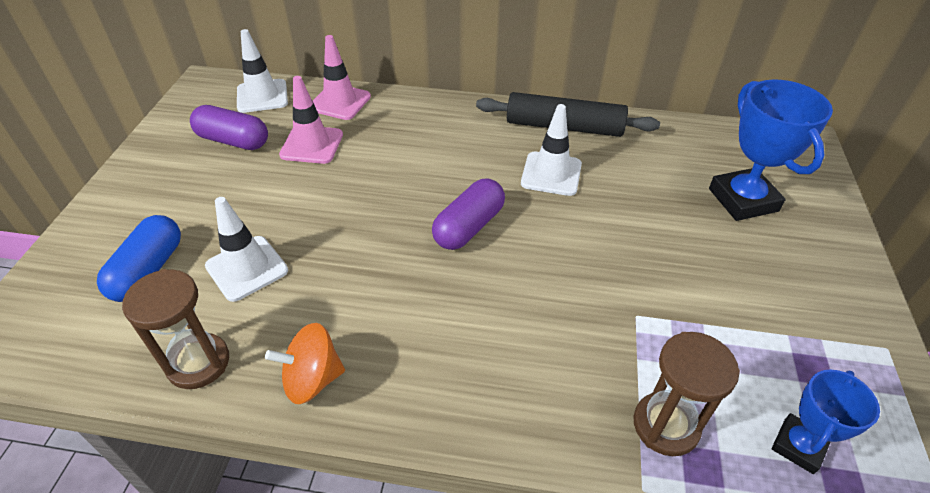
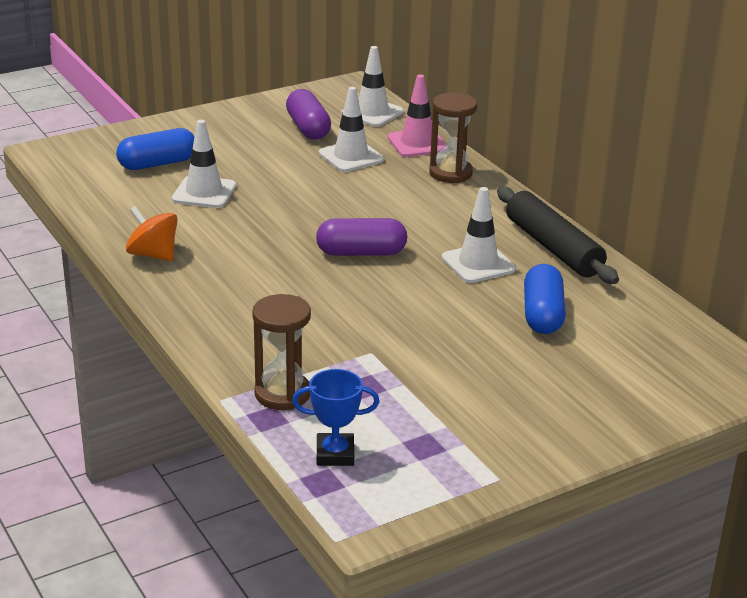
camera: 50 degrees right, 15 degrees down
brown hourglass [122,269,229,389] -> brown hourglass moved to [429,93,477,183]
pink traffic cone [279,76,343,164] -> white traffic cone [319,87,384,172]
blue trophy [709,79,833,221] -> none
none -> blue capsule [524,264,566,334]

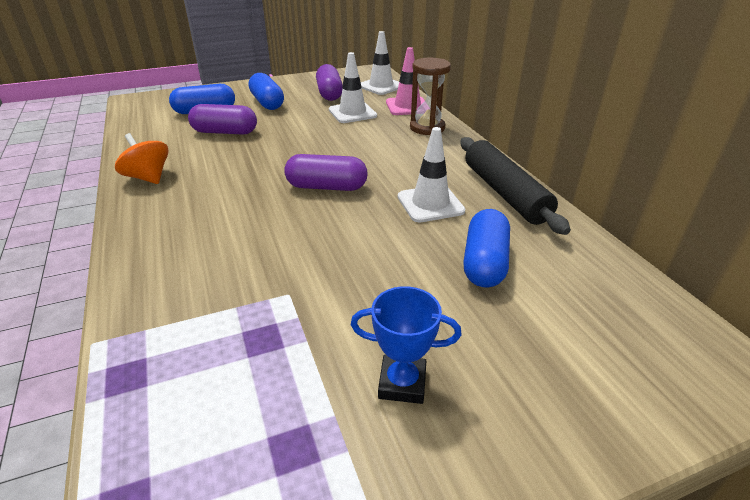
camera: 10 degrees right, 5 degrees up
white traffic cone [172,120,236,208] -> purple capsule [188,104,257,135]
brown hourglass [252,294,311,410] -> none
blue trophy [292,369,379,466] -> blue trophy moved to [351,286,461,404]
none -> blue capsule [249,73,284,110]

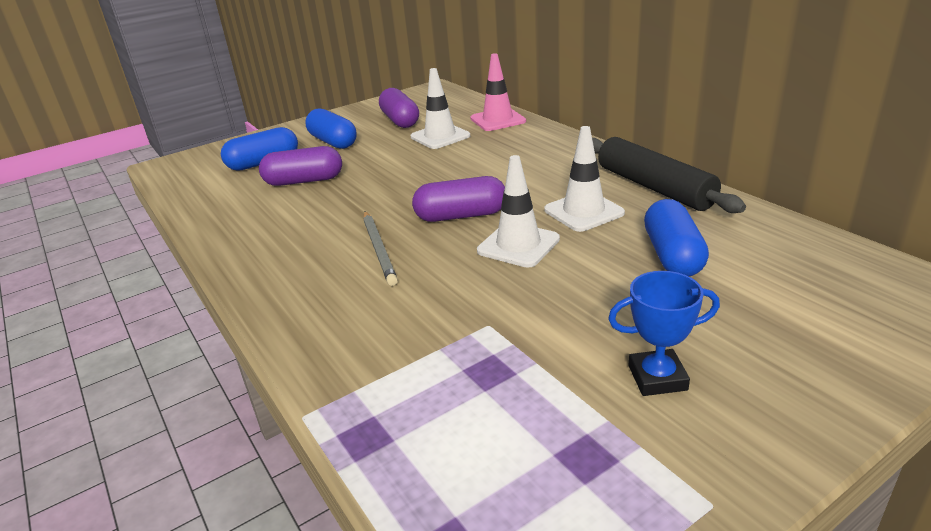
camera: 10 degrees left, 5 degrees down
orange spinning top [115,133,168,184] -> none
white traffic cone [361,31,399,95] -> white traffic cone moved to [477,155,560,268]
brown hourglass [410,58,451,135] -> none
none -> grey pencil [363,212,398,286]

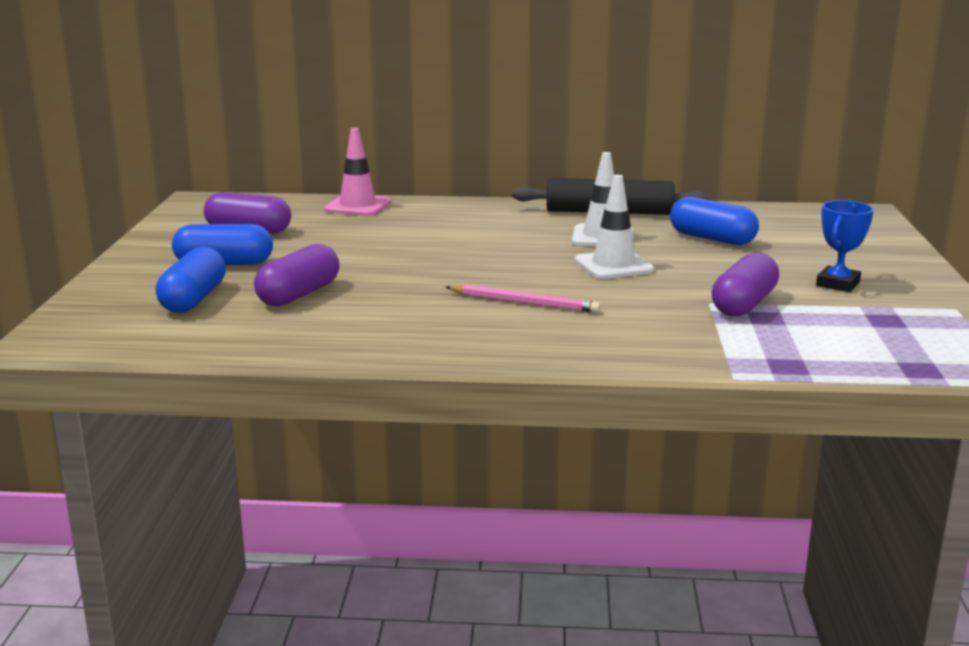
camera: 55 degrees left, 10 degrees down
grey pencil [363,212,398,286] -> pink pencil [445,284,601,313]
white traffic cone [411,68,470,149] -> none
purple capsule [412,176,505,222] -> purple capsule moved to [712,252,779,317]

